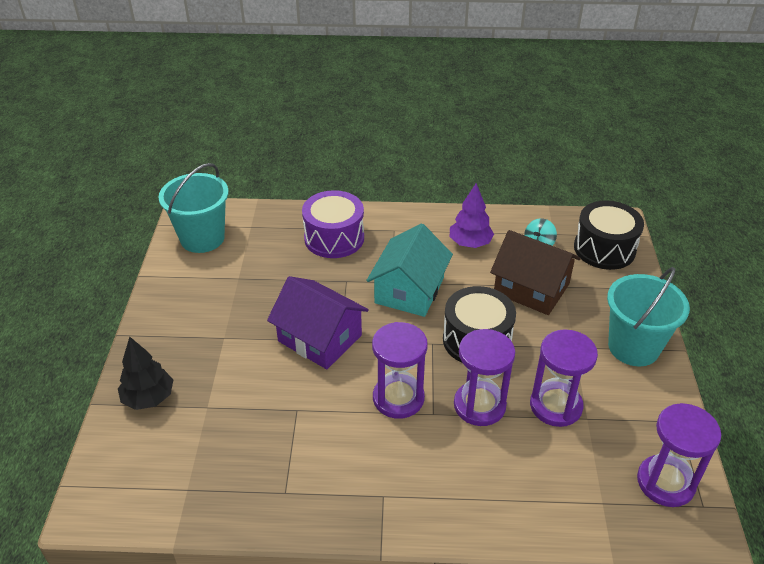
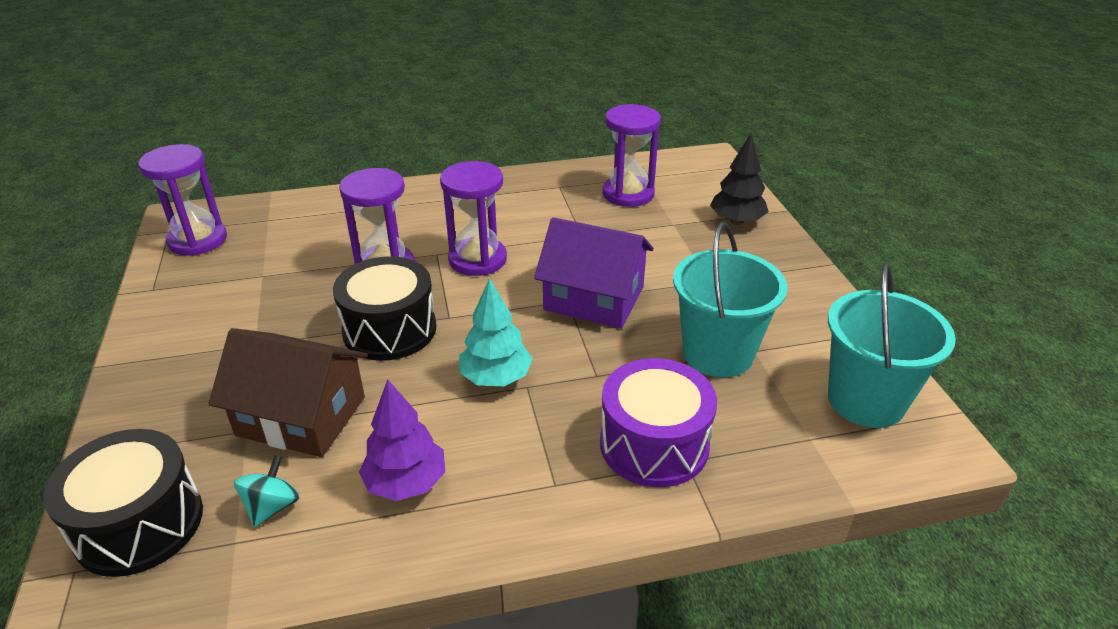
camera: 165 degrees right, 5 degrees down
turquoise house [366,223,453,317] -> turquoise tree [459,278,533,386]
purple hourglass [530,329,598,427] -> purple hourglass moved to [603,104,661,207]
turquoise bucket [607,267,690,366] -> turquoise bucket moved to [673,222,787,377]

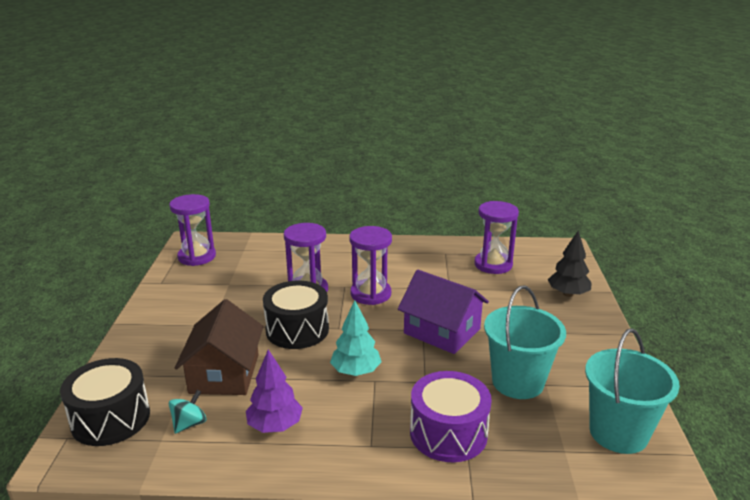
camera: 15 degrees right, 10 degrees down
brown house [209,328,368,457] -> brown house turned 60 degrees clockwise [175,299,264,395]

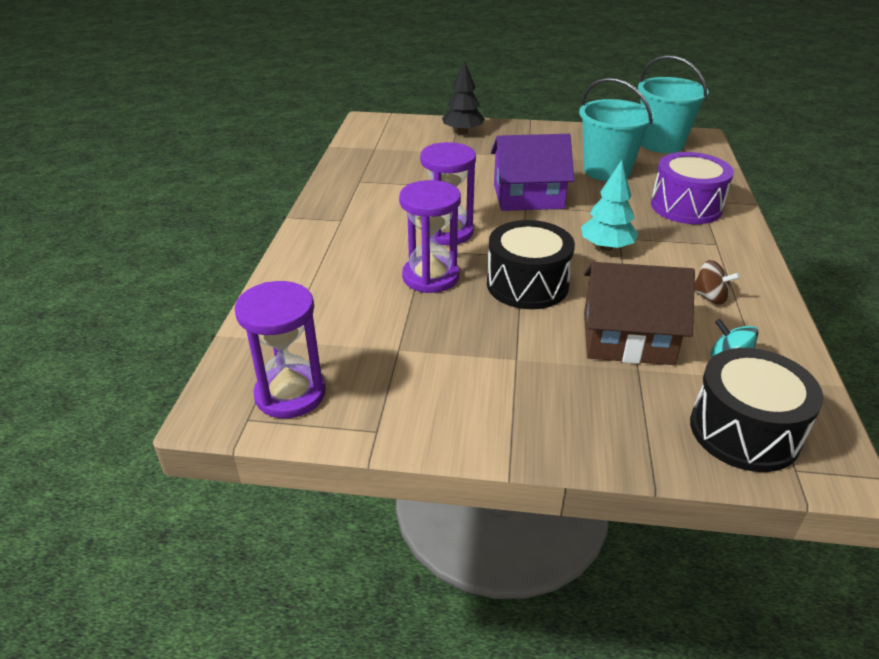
camera: 85 degrees left, 10 degrees up
purple tree [246,349,303,433] -> brown spinning top [694,260,740,305]
purple house [398,270,489,354] -> purple house turned 45 degrees clockwise [491,134,574,211]
purple hourglass [474,201,519,274] -> none

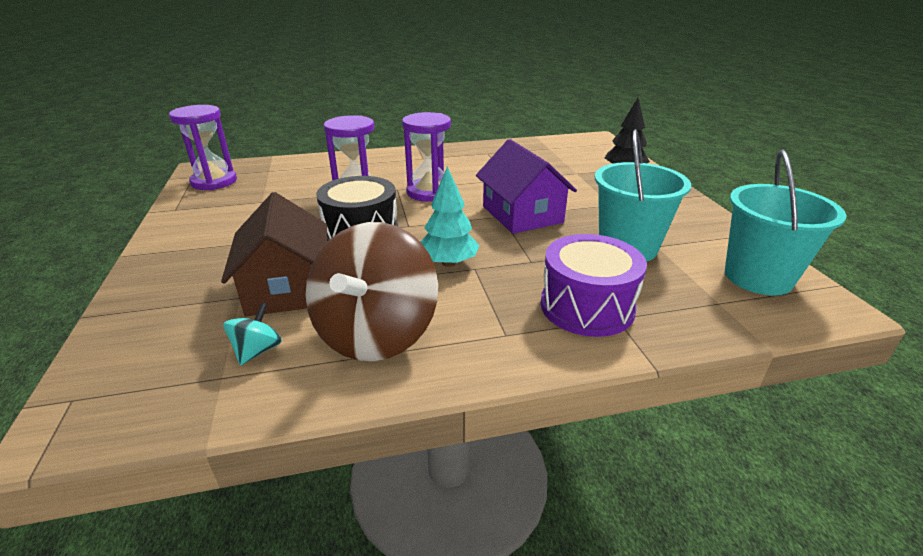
camera: 70 degrees right, 5 degrees down
black drum [690,348,824,472] -> none
brown spinning top [694,260,740,305] -> brown spinning top [306,222,438,361], size x2.43

